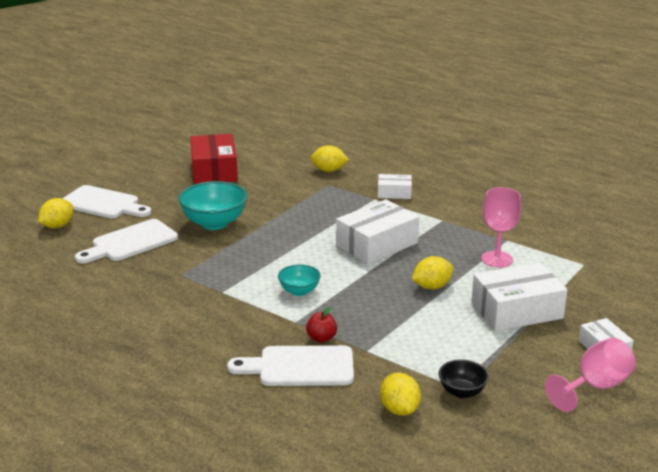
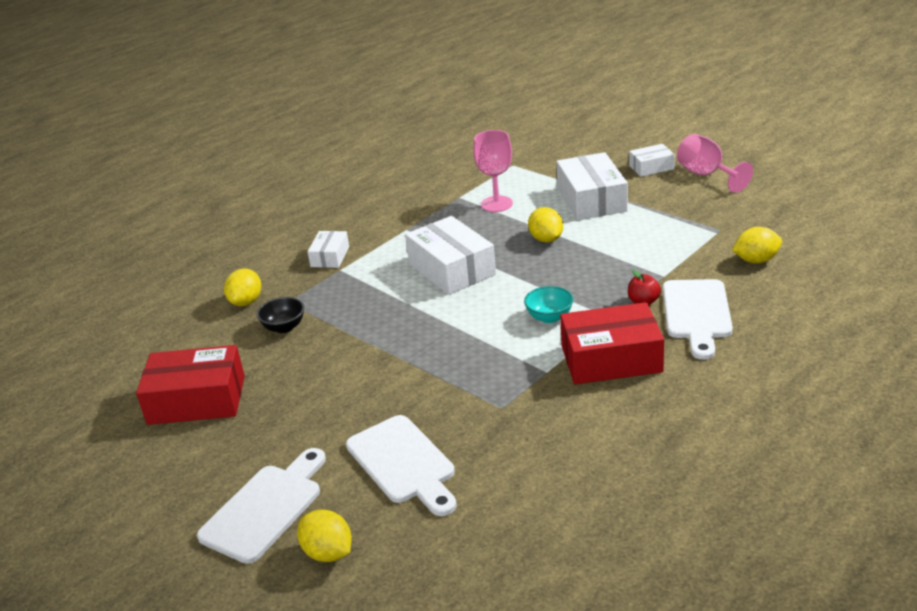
camera: 80 degrees left, 5 degrees up
turquoise bowl [178,181,247,230] -> none
black bowl [438,359,489,398] -> black bowl moved to [257,297,304,333]
none -> red box [560,302,664,384]

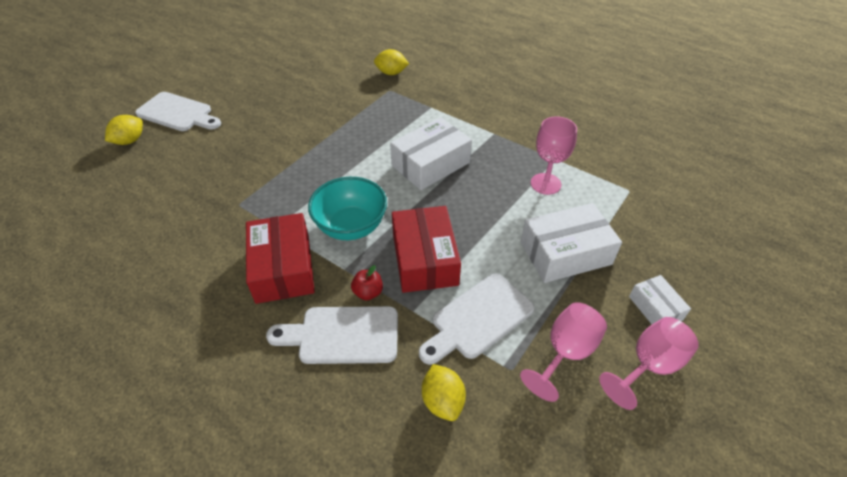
camera: 80 degrees right, 15 degrees up
red box [136,345,245,425] -> red box moved to [392,206,461,293]
black bowl [257,297,304,333] -> none
white box [307,231,349,268] -> none
white cutting board [346,415,456,516] -> white cutting board moved to [419,273,535,365]
turquoise bowl [524,286,573,323] -> turquoise bowl [308,177,387,240], size x1.80
yellow lemon [528,207,563,243] -> none
none -> pink goblet [520,302,607,402]

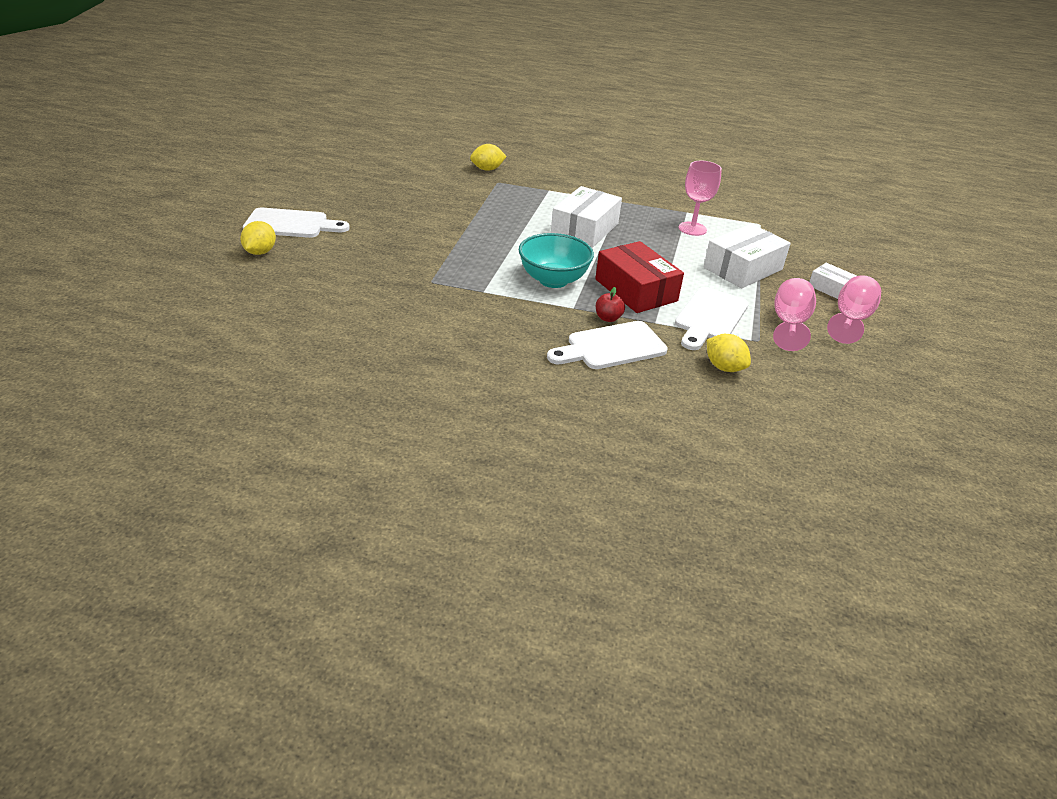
camera: 25 degrees left, 10 degrees down
red box [246,213,315,304] -> none

